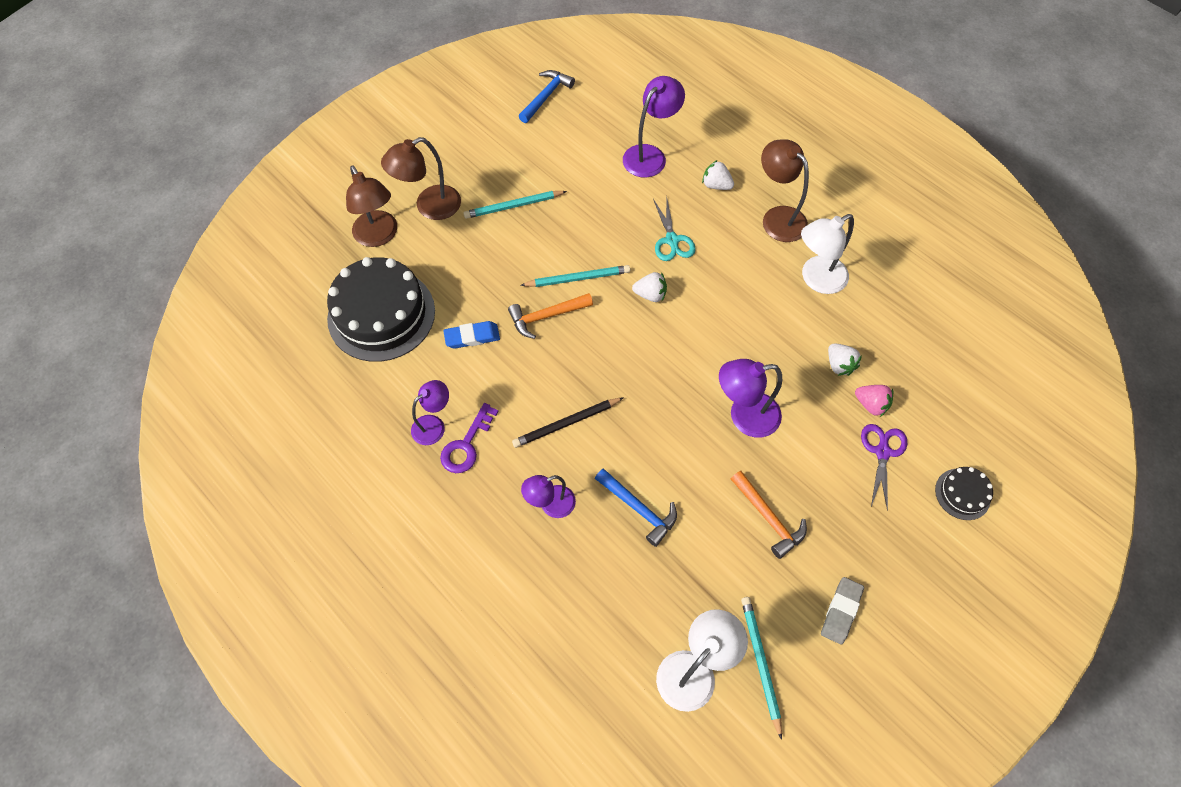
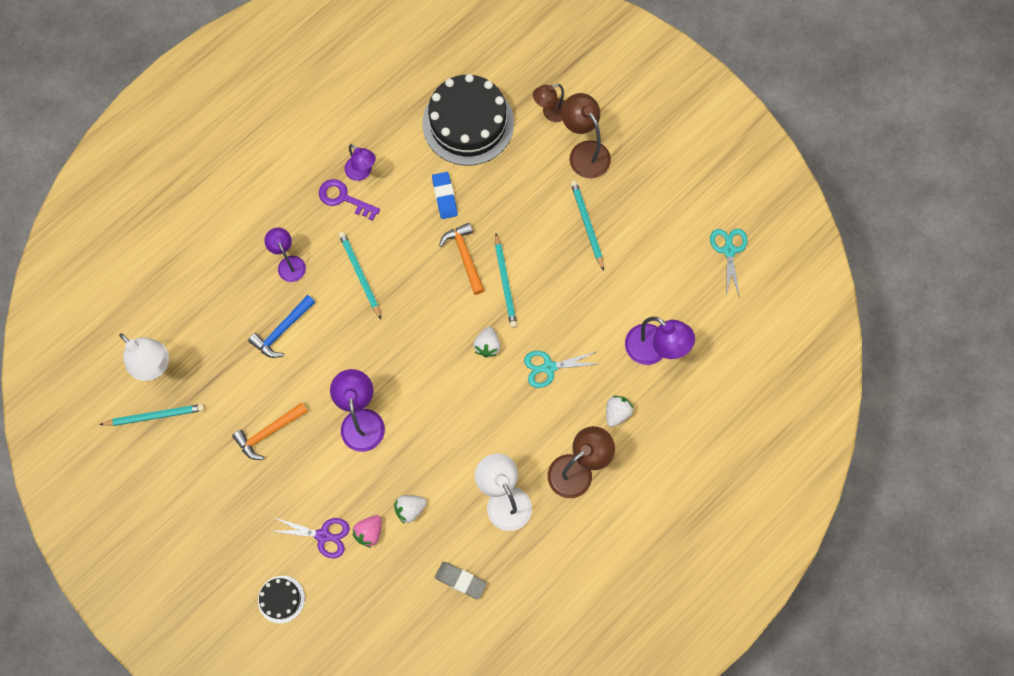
camera: 90 degrees right, 10 degrees up
brown lamp [346,165,397,247] -> brown lamp [533,84,565,122], size x0.66
black pencil [512,397,624,448] -> turquoise pencil [338,231,381,319]
blue hammer [519,70,575,123] -> turquoise scissors [710,229,748,298]
grey eraser [821,577,864,645] -> grey eraser moved to [435,562,487,599]

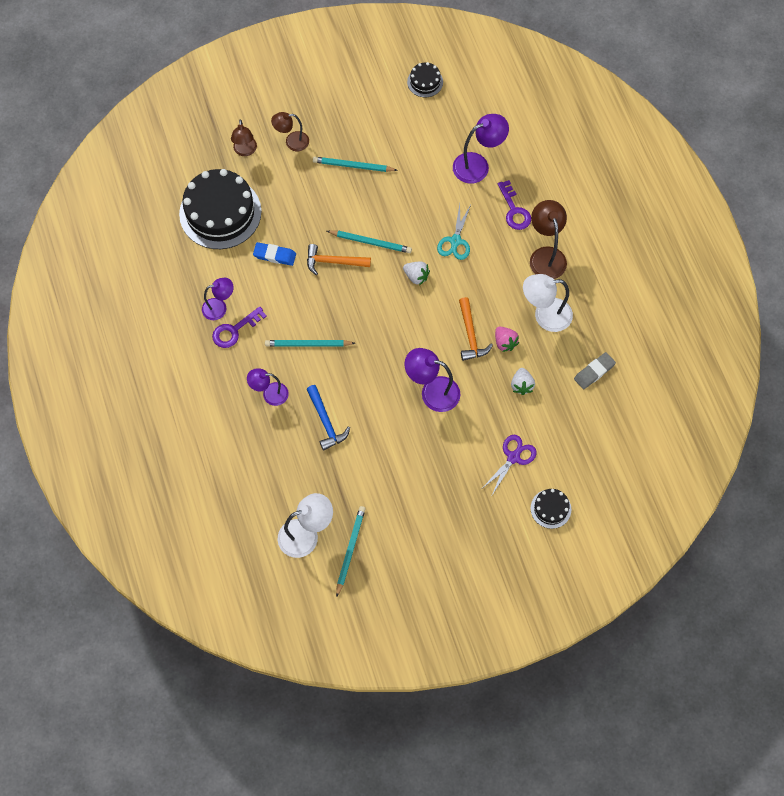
camera: 65 degrees left, 5 degrees down
orange hammer [232,402,308,460] -> orange hammer moved to [459,297,493,361]
pink strawberry [352,515,382,548] -> pink strawberry moved to [495,327,519,352]
brown lamp [561,93,611,178] -> brown lamp [271,112,309,151], size x0.66
white strawberry [606,396,634,427] -> purple key [498,180,531,230]
turquoise scissors [710,229,748,298] -> black cake [407,62,443,97]

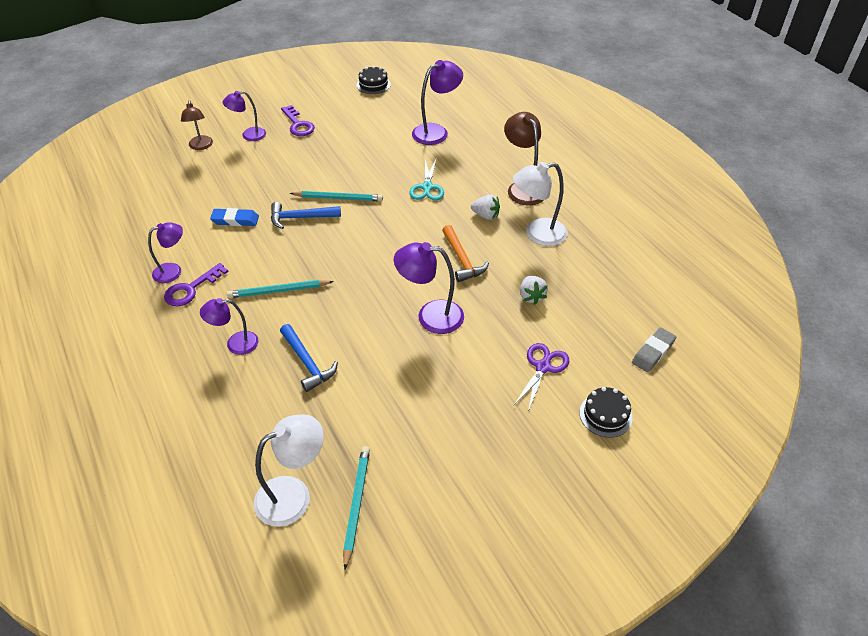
camera: 10 degrees left, 20 degrees down
black cake [179,169,261,249] -> none
brown lamp [271,112,309,151] -> purple lamp [223,91,266,141]
orange hammer [307,244,371,275] -> blue hammer [271,202,341,229]
turquoise pencil [313,157,398,172] -> none
white strawberry [403,262,430,285] -> white strawberry moved to [471,194,500,220]
pink strawberry [495,327,519,352] -> none
purple key [498,180,531,230] -> purple key moved to [281,105,315,136]
grey eraser [574,352,616,389] -> grey eraser moved to [632,327,676,372]

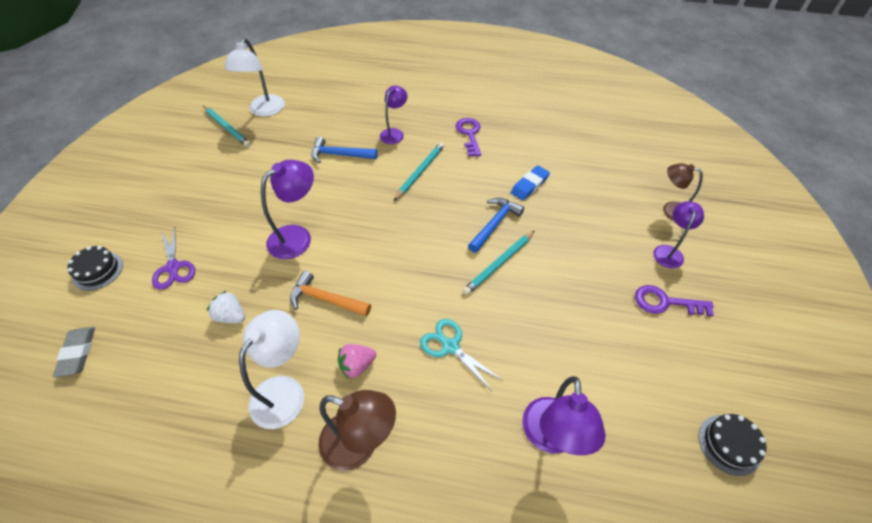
camera: 130 degrees right, 5 degrees up
purple lamp [148,222,183,283] -> none
white strawberry [471,194,500,220] -> pink strawberry [338,344,376,379]

